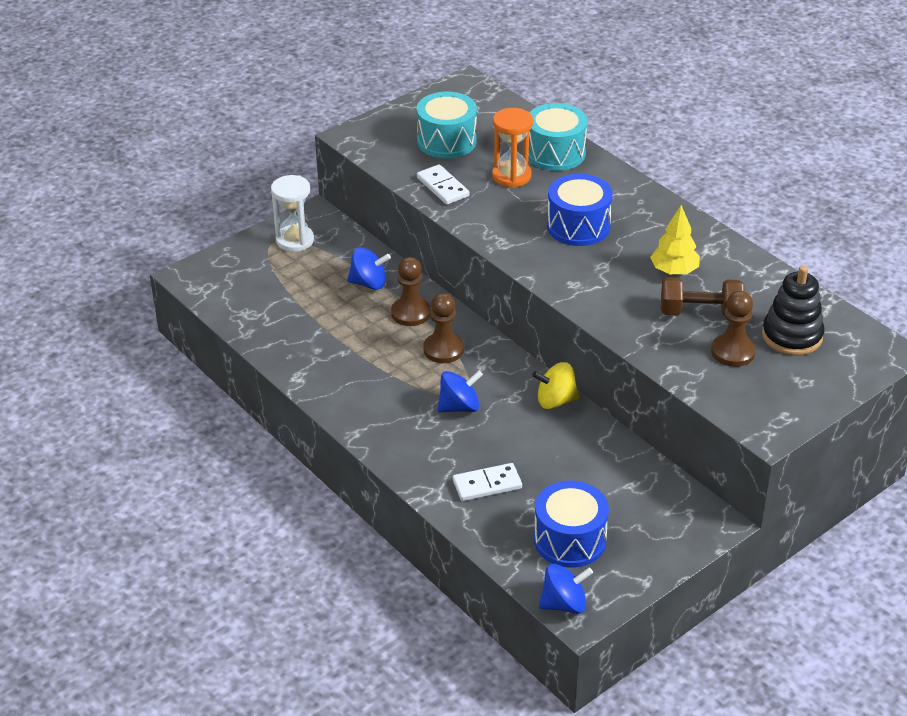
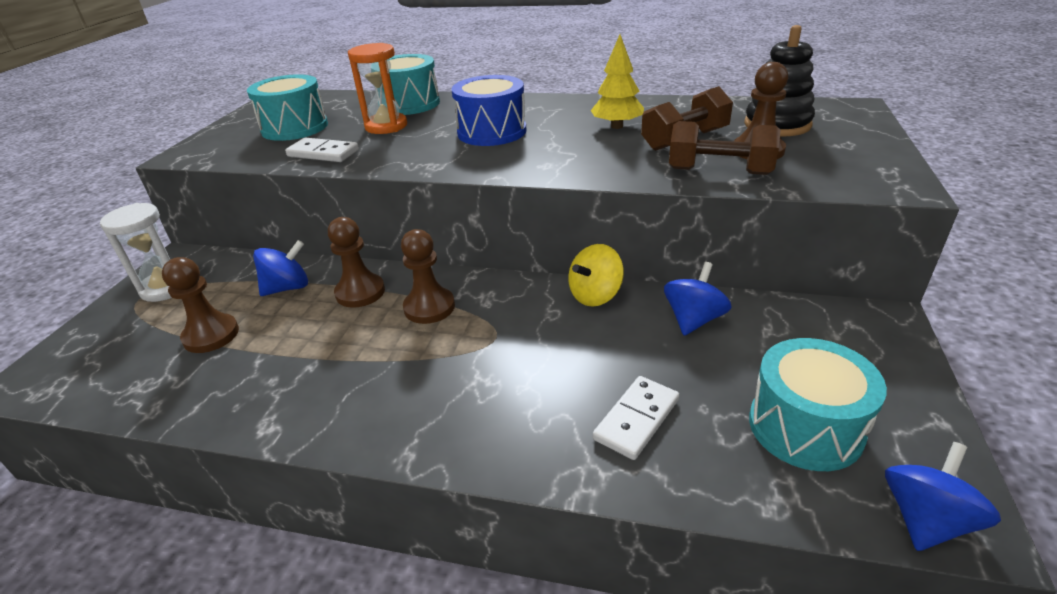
camera: 35 degrees left, 5 degrees down
blue spinning top [438,370,483,412] -> blue spinning top moved to [664,262,732,336]
blue drum [534,481,609,568] -> turquoise drum [749,338,887,471]
none -> brown pawn [162,257,239,353]
none -> brown dumbbell [669,121,780,175]

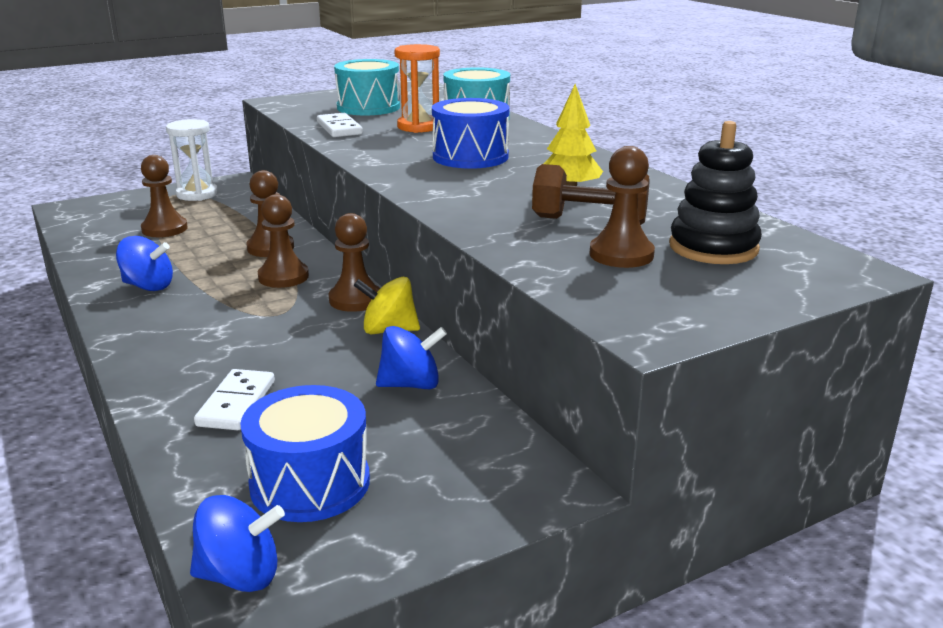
camera: 45 degrees right, 10 degrees down
blue spinning top [253,240,308,296] -> blue spinning top moved to [116,236,173,291]
white domino [593,376,679,460] -> white domino turned 75 degrees counterclockwise [194,369,275,430]
brown dumbbell [669,121,780,175] -> none
turquoise drum [749,338,887,471] -> blue drum [240,385,370,522]
none -> brown pawn [329,213,380,312]

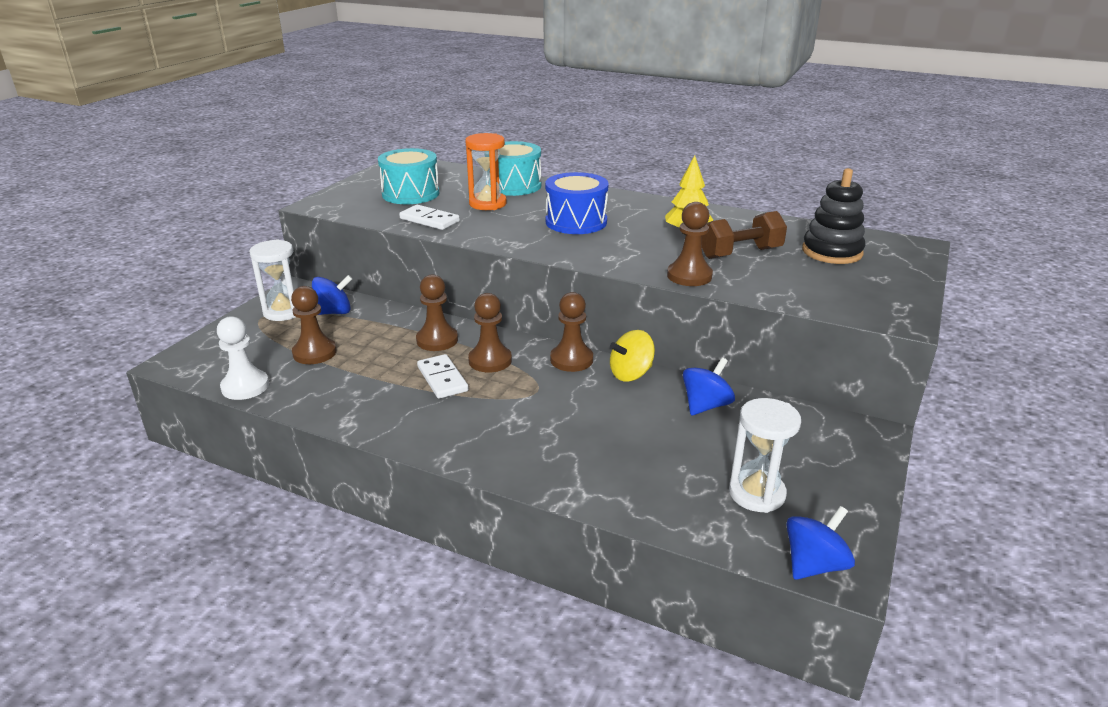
camera: 35 degrees left, 5 degrees up
blue spinning top [116,236,173,291] -> blue spinning top moved to [312,275,352,315]
white domino [194,369,275,430] -> white domino moved to [417,354,469,399]
blue drum [240,385,370,522] -> white hourglass [729,398,801,513]
brown pawn [590,146,655,268] -> brown pawn moved to [667,202,713,286]
none -> white pawn [217,316,269,400]

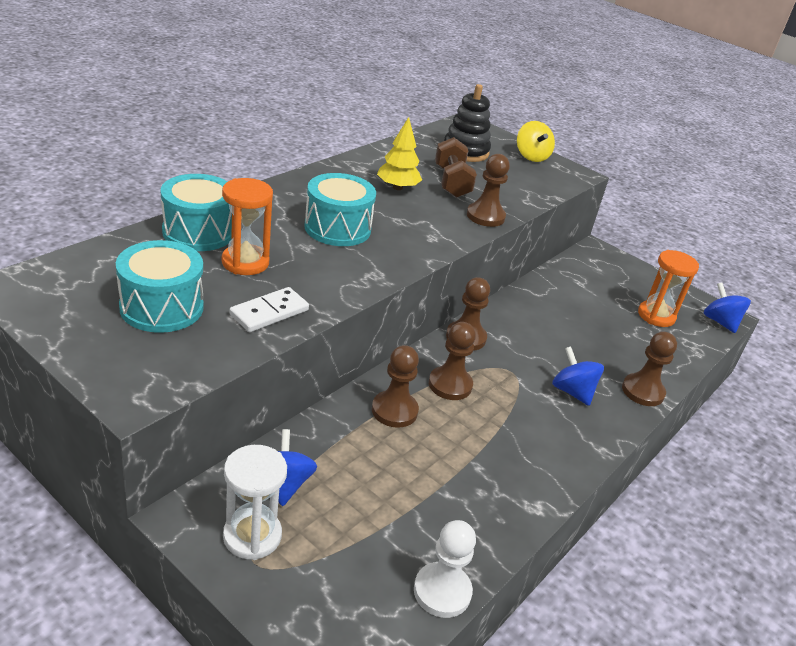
camera: 80 degrees left, 5 degrees up
brown pawn [291,286,337,364] -> brown pawn moved to [622,331,677,406]
white domino [417,354,469,399] -> none
blue drum [545,172,609,234] -> turquoise drum [304,173,376,246]
yellow spinning top [610,330,655,382] -> yellow spinning top moved to [517,121,555,162]
blue spinning top [683,358,735,416] -> blue spinning top moved to [552,346,604,406]
white hourglass [729,398,801,513] -> orange hourglass [638,250,699,327]

